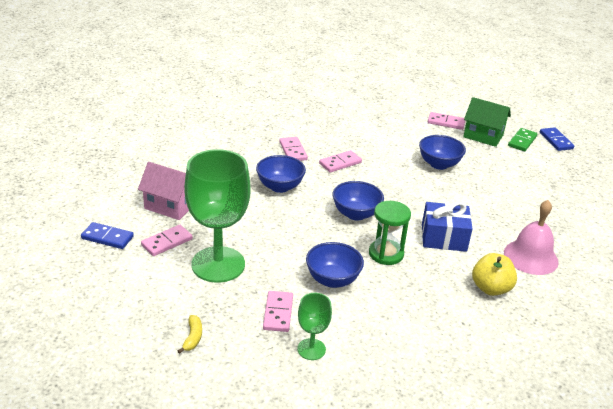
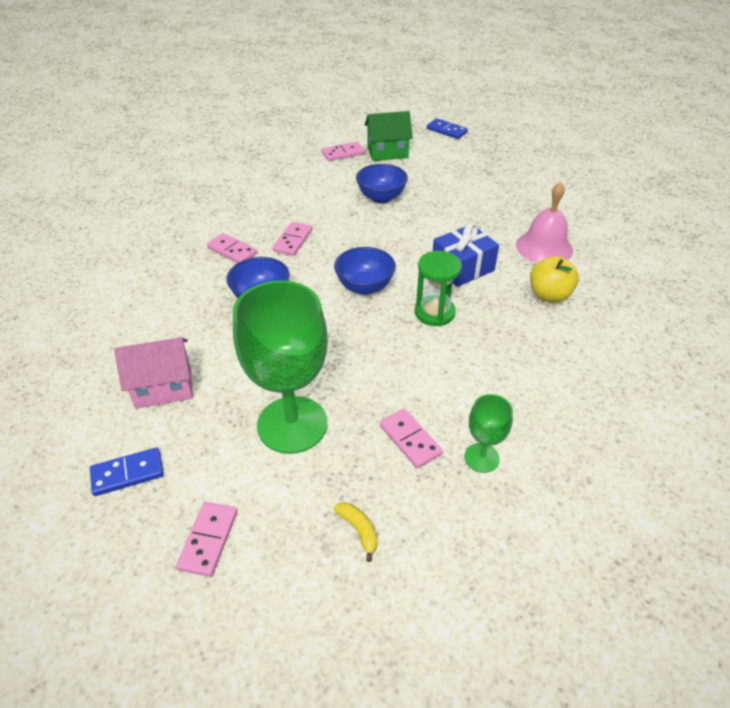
camera: 35 degrees left, 10 degrees up
pink domino [141,225,193,256] -> pink domino moved to [176,502,237,577]
blue bowl [306,242,364,288] -> none
green domino [508,128,537,151] -> none

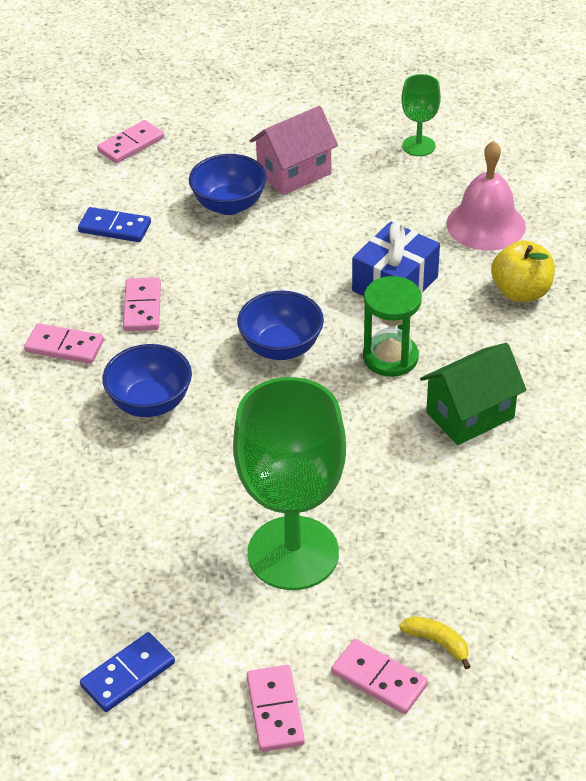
camera: 20 degrees left, 0 degrees up
pink house [114,337,193,409] -> pink house moved to [249,106,338,195]
green house [365,111,413,161] -> green house moved to [420,343,526,445]
pink domino [380,409,443,469] -> pink domino moved to [331,639,428,714]
blue domino [427,118,468,139] -> blue domino moved to [78,207,151,242]
green goblet [464,394,513,473] -> green goblet moved to [401,74,441,156]

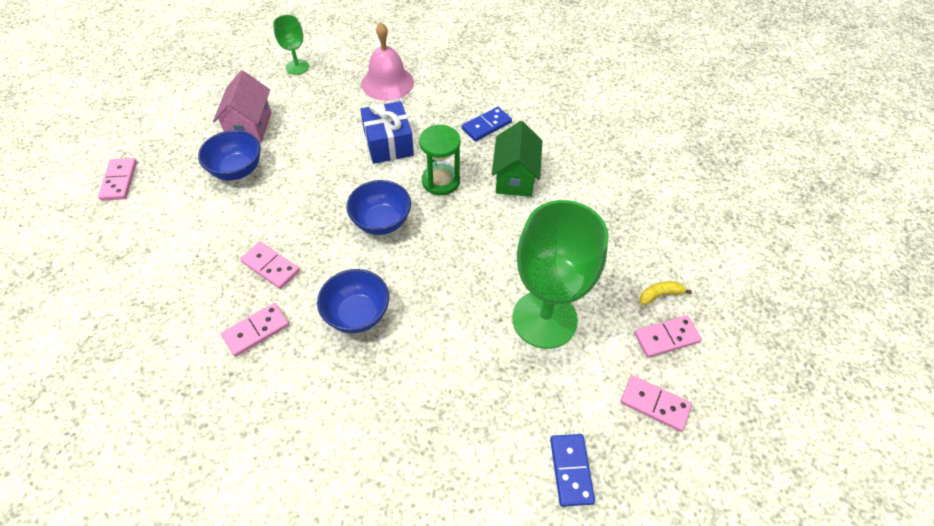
camera: 55 degrees left, 10 degrees up
blue domino [78,207,151,242] -> blue domino moved to [462,107,512,141]
yellow apple [491,240,555,302] -> none

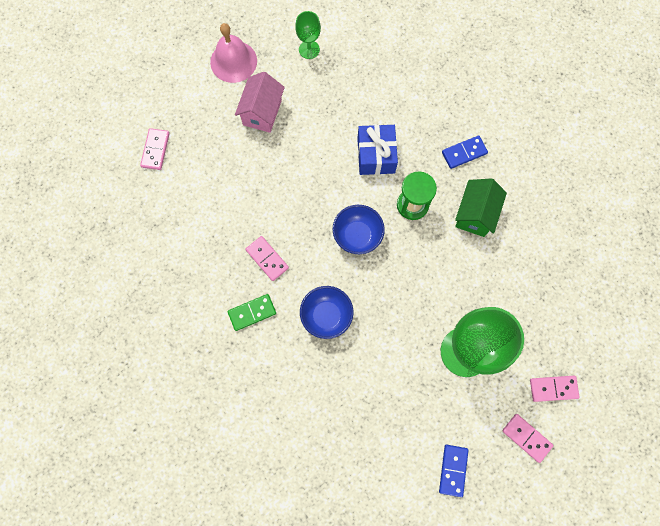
camera: 15 degrees right, 20 degrees up
blue bowl [198,130,261,180] -> none
pink domino [221,303,289,357] -> green domino [227,294,276,331]
pink bell [361,22,414,101] -> pink bell moved to [210,23,257,83]
yellow banana [639,281,692,305] -> none

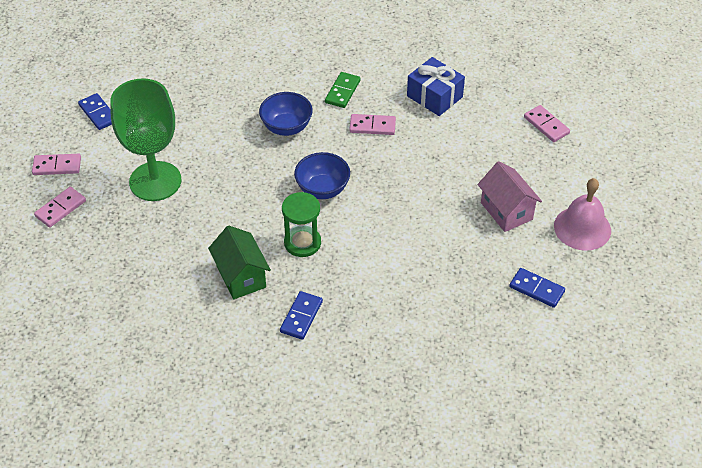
camera: 135 degrees right, 25 degrees down
green goblet [295,11,321,59] -> blue domino [509,268,565,308]
blue gift [357,125,398,175] -> blue gift moved to [407,57,465,116]

